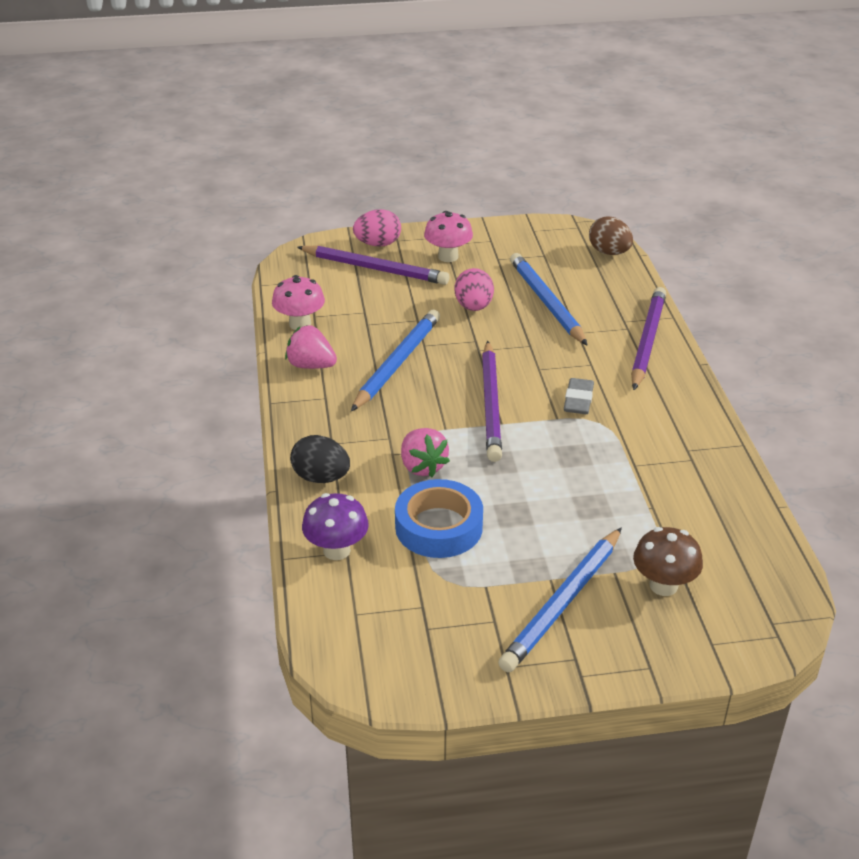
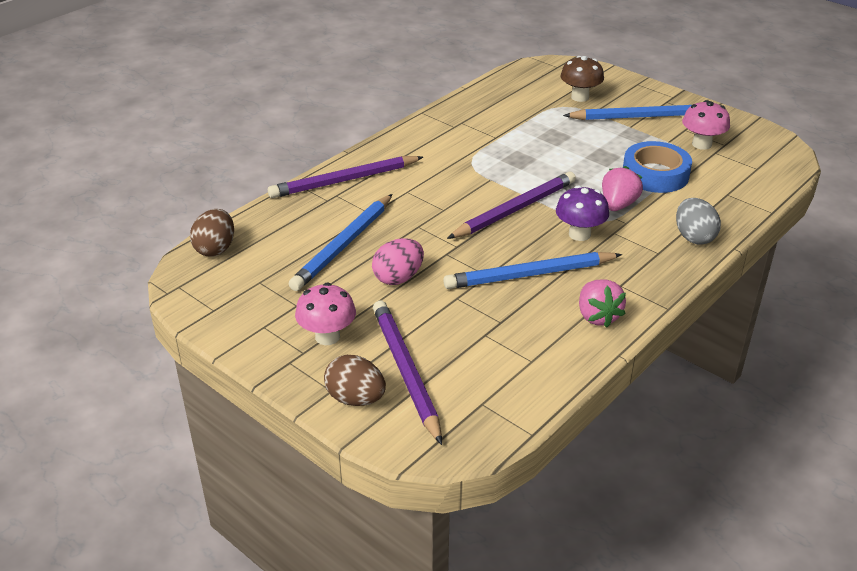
camera: 130 degrees left, 0 degrees up
pink mushroom [272,275,325,330] -> pink mushroom moved to [682,100,730,150]
black egg [290,435,350,483] -> grey egg [676,198,721,245]
purple mushroom [302,493,369,560] -> purple mushroom moved to [556,185,609,241]
pink egg [353,209,401,247] -> brown egg [324,355,386,406]
grey eraser [564,378,594,414] -> none

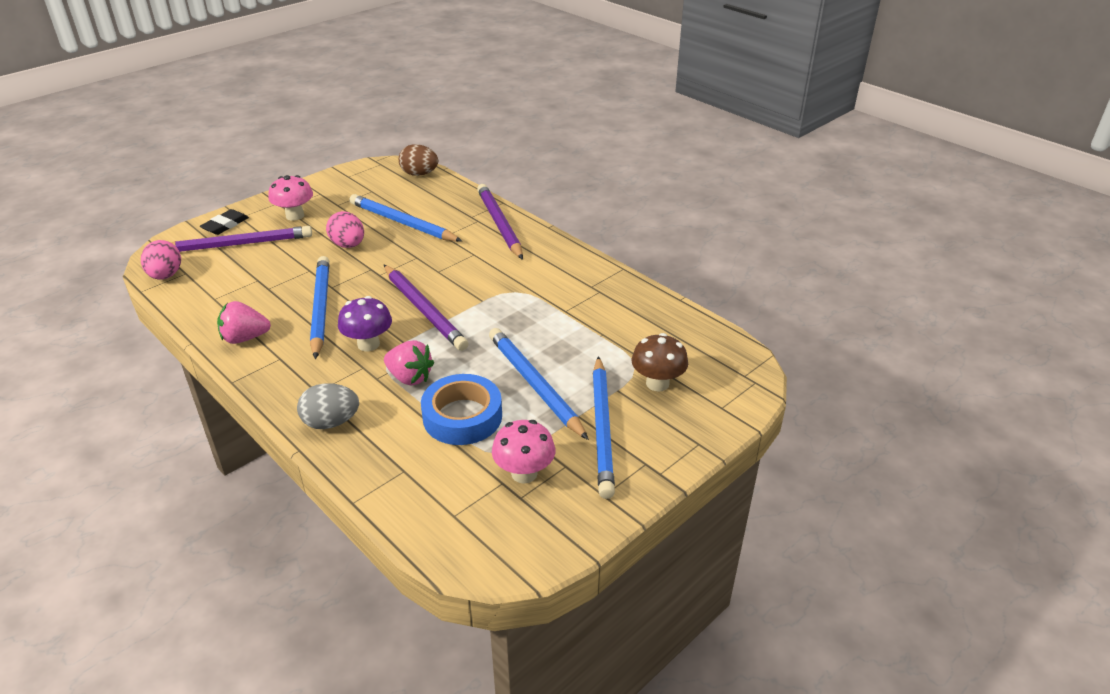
camera: 95 degrees right, 0 degrees up
brown egg [324,355,386,406] -> black eraser [200,209,249,235]
none -> pink egg [141,240,181,280]
none -> blue pencil [489,328,589,440]

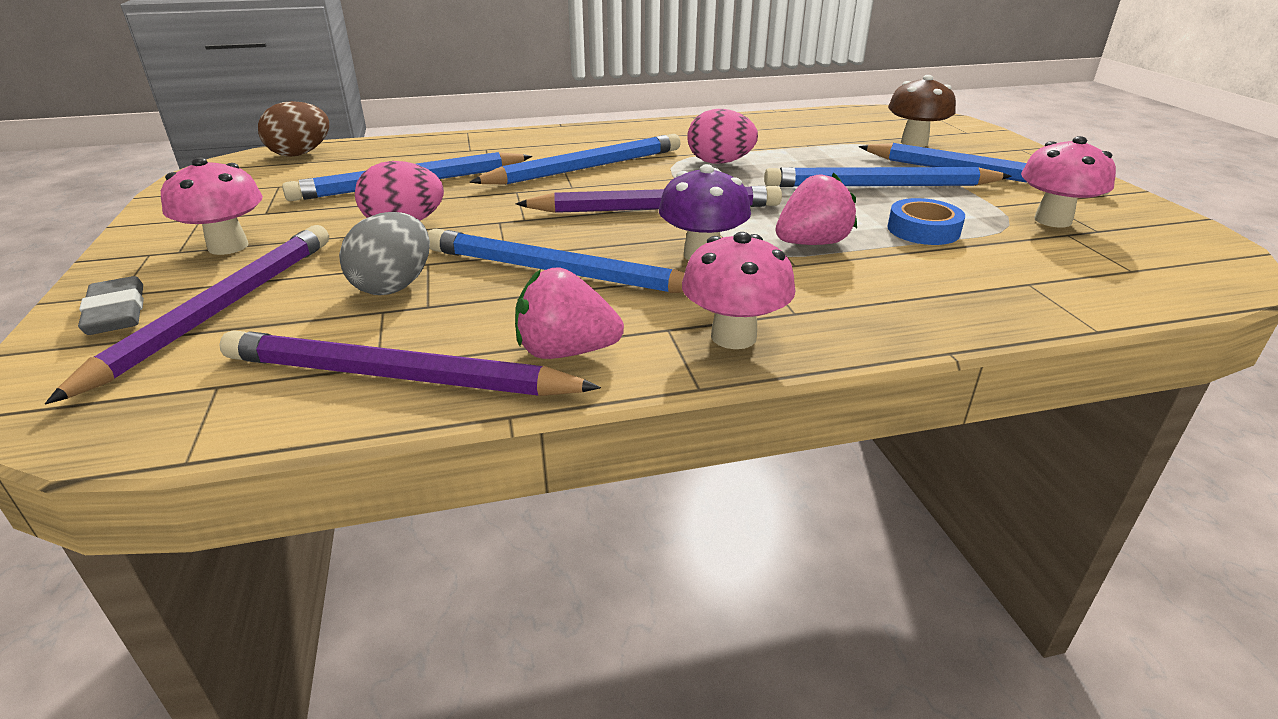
camera: 60 degrees left, 5 degrees down
pink egg [141,240,181,280] -> pink egg moved to [687,109,758,164]
black eraser [200,209,249,235] -> grey eraser [78,276,144,335]
pink strawberry [217,301,271,344] -> pink strawberry turned 75 degrees clockwise [515,267,624,359]
grey egg [297,383,359,429] -> grey egg moved to [339,212,430,295]
blue tape [421,374,502,445] -> blue tape [887,198,965,245], size x0.61
purple pencil [477,184,523,260] -> purple pencil moved to [219,330,601,396]
none -> blue pencil [470,134,681,185]
none -> pink mushroom [682,232,796,349]

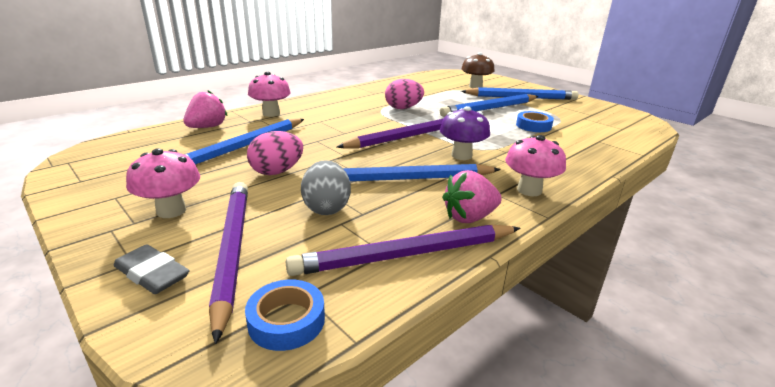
camera: 30 degrees left, 5 degrees down
brown egg [258,101,329,157] -> none
blue pencil [470,134,681,185] -> none
pink strawberry [776,172,857,245] -> pink strawberry moved to [184,90,228,128]
pink mushroom [1021,136,1116,228] -> pink mushroom moved to [248,72,290,117]
none -> blue tape [245,280,325,351]

